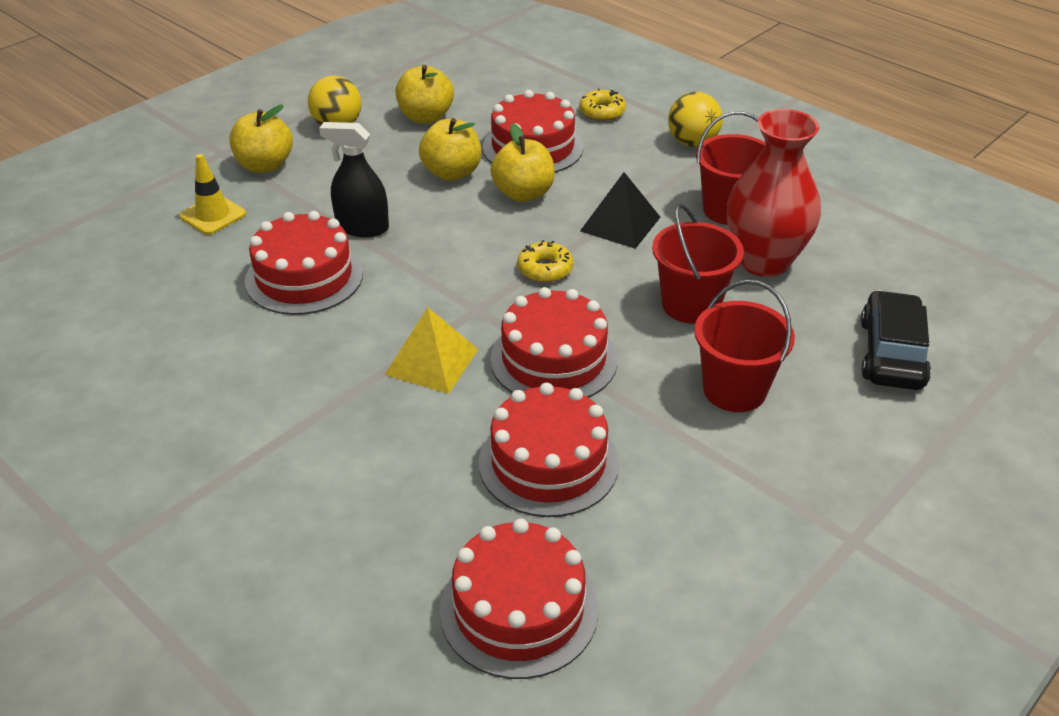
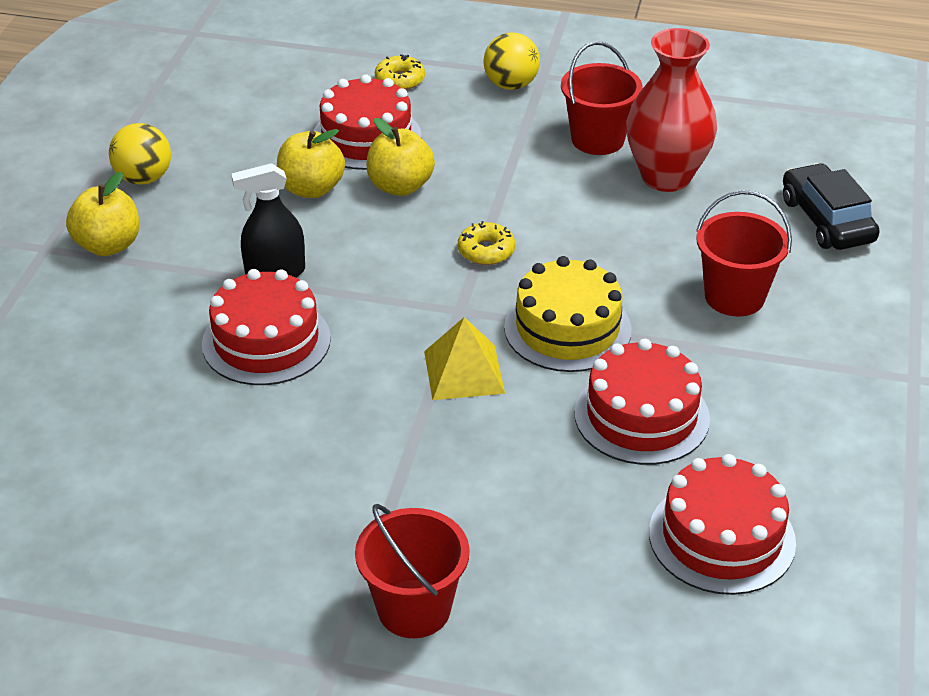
camera: 30 degrees left, 0 degrees up
yellow traffic cone [179,154,246,235] -> none
yellow apple [395,65,454,124] -> none
red cake [490,287,618,398] -> yellow cake [504,256,632,372]
black pyramid [580,172,661,249] -> none
red bucket [652,204,744,324] -> red bucket moved to [355,504,469,638]

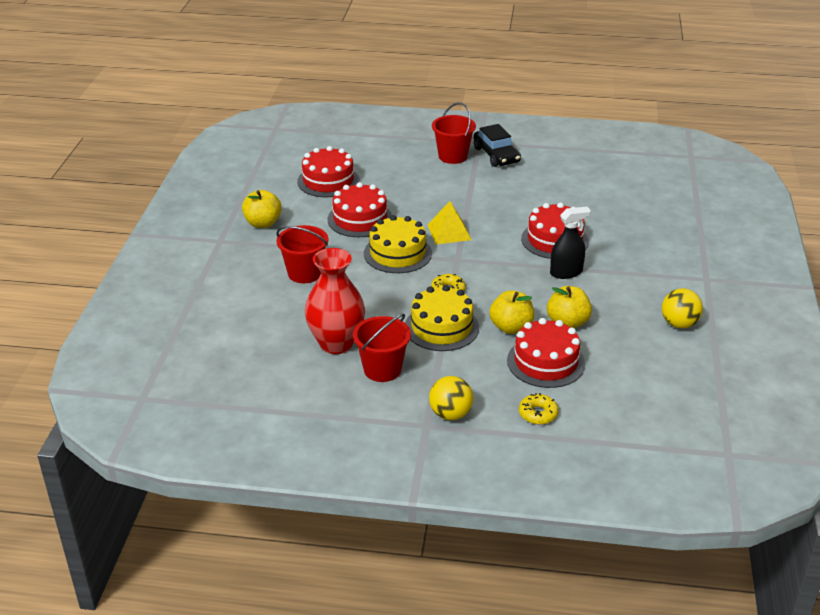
camera: 175 degrees right, 5 degrees down
yellow apple [66,172,139,256] -> yellow apple moved to [242,190,282,228]
black car [783,163,880,250] -> black car moved to [474,124,521,167]
none -> yellow cake [405,285,479,351]

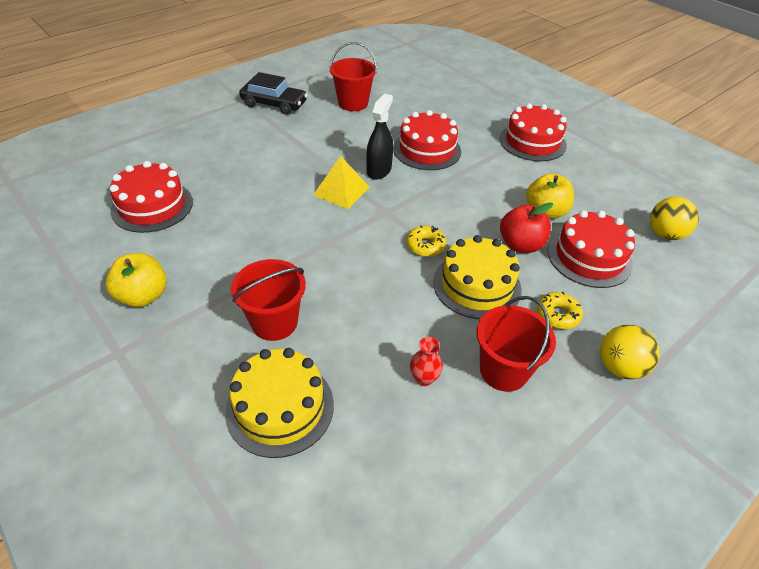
camera: 50 degrees left, 10 degrees up
red vase [305,248,365,354] -> red vase [410,337,443,386], size x0.40
red cake [327,182,392,237] -> red cake moved to [499,103,567,162]
yellow cake [364,215,432,273] -> yellow cake moved to [225,348,334,458]
red bucket [432,102,476,164] -> red bucket moved to [330,42,377,111]
yellow apple [489,290,534,334] -> red apple [500,203,553,253]
yellow donut [519,393,559,425] -> yellow donut moved to [537,292,583,329]
black spray bottle [550,207,591,279] -> black spray bottle moved to [366,93,393,180]
yellow ball [662,288,703,328] -> yellow ball moved to [650,197,699,240]

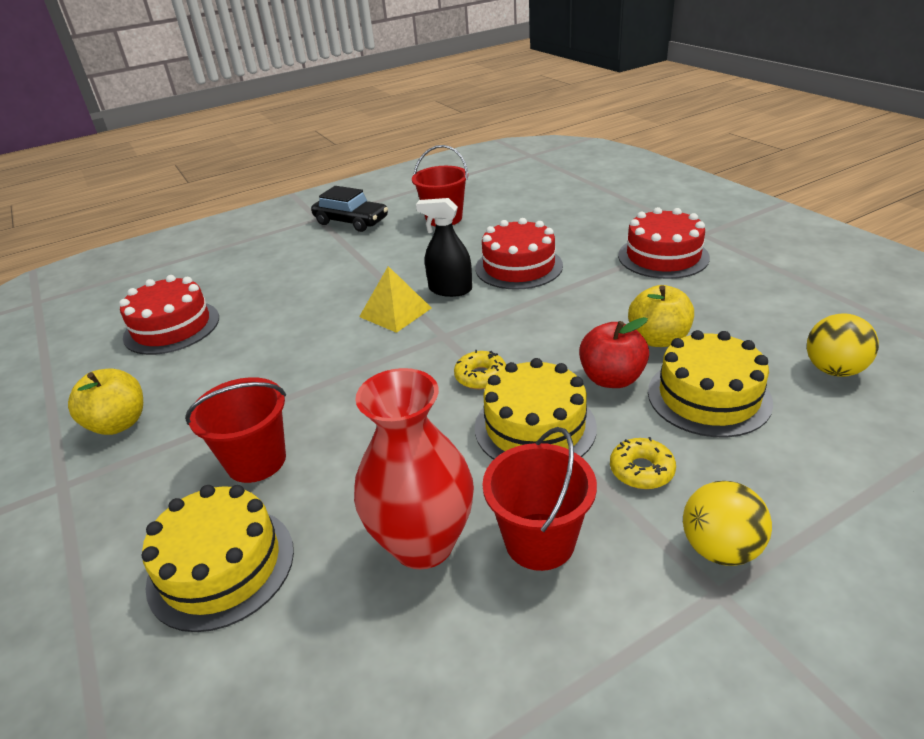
camera: 15 degrees right, 10 degrees down
black spray bottle [366,93,393,180] -> black spray bottle turned 105 degrees counterclockwise [416,198,472,297]
red vase [410,337,443,386] -> red vase [354,368,474,569], size x2.49
red cake [547,210,635,288] -> yellow cake [648,330,773,437]

